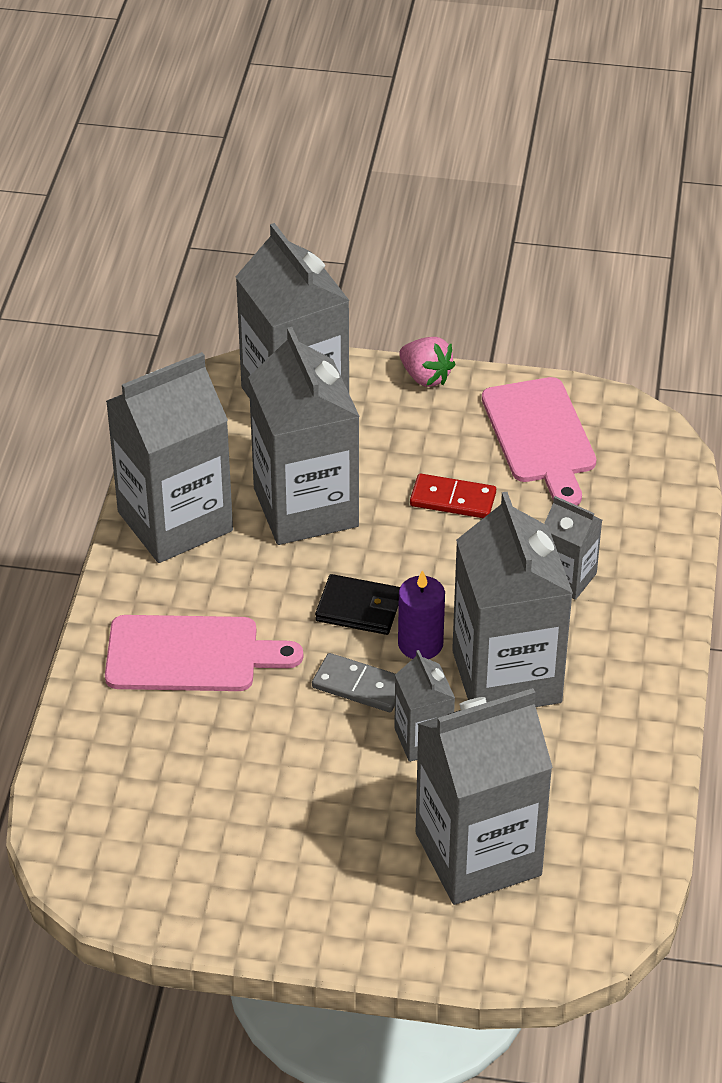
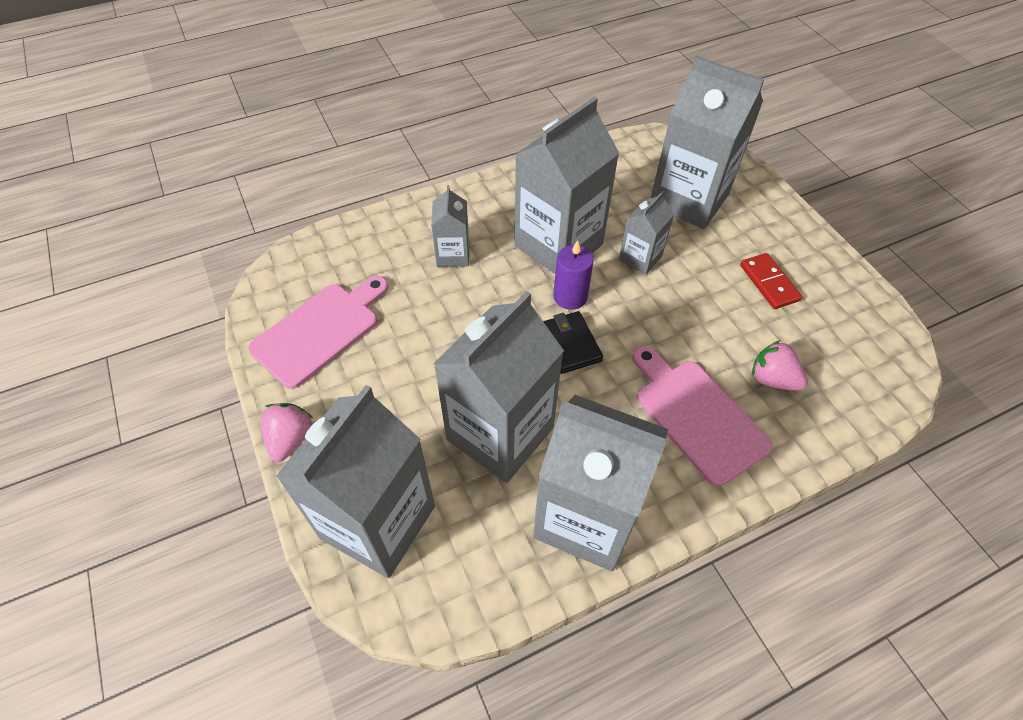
camera: 125 degrees left, 10 degrees up
grey domino [312,653,395,712] -> none
red domino [410,473,496,518] -> red domino moved to [740,253,802,309]
none -> pink strawberry [752,340,808,391]

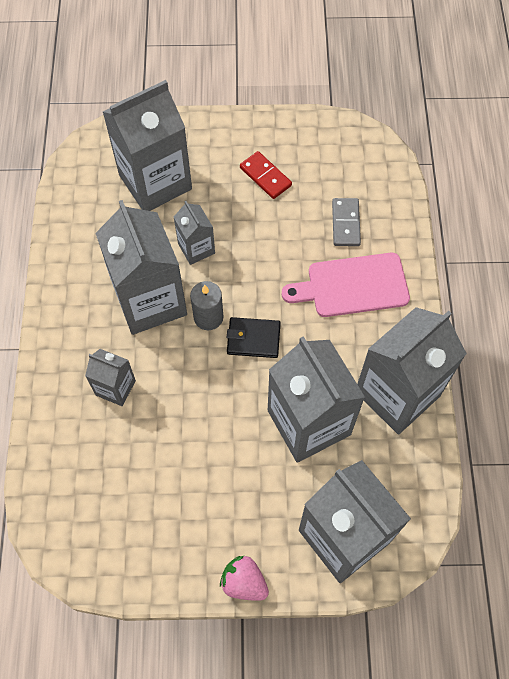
camera: 65 degrees left, 10 degrees up
pink cutting board [248,276,389,389] -> none
purple candle [553,240,594,310] -> grey candle [190,281,223,330]
red domino [740,253,802,309] -> red domino turned 45 degrees clockwise [240,151,292,199]
pink strawberry [752,340,808,391] -> grey domino [332,198,361,246]

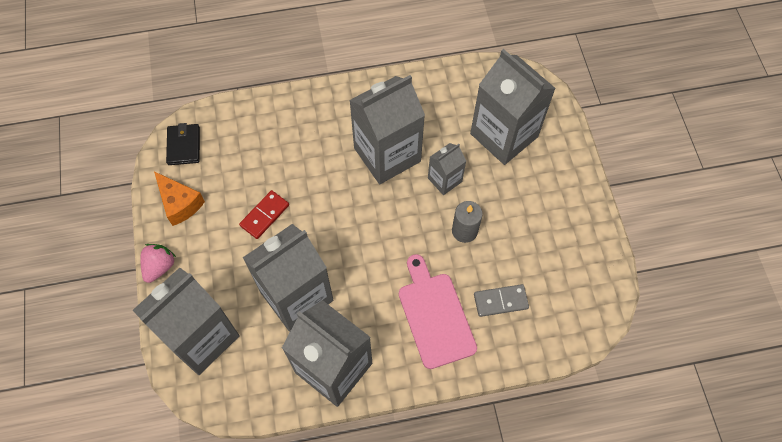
camera: 80 degrees right, 0 degrees up
grey carton [85,349,136,406] -> none
grey candle [190,281,223,330] -> grey candle moved to [452,201,483,243]
black wallet [226,317,281,358] -> black wallet moved to [166,123,200,165]
red domino [240,151,292,199] -> red domino moved to [239,190,289,239]
none -> orange cheese [154,171,205,226]

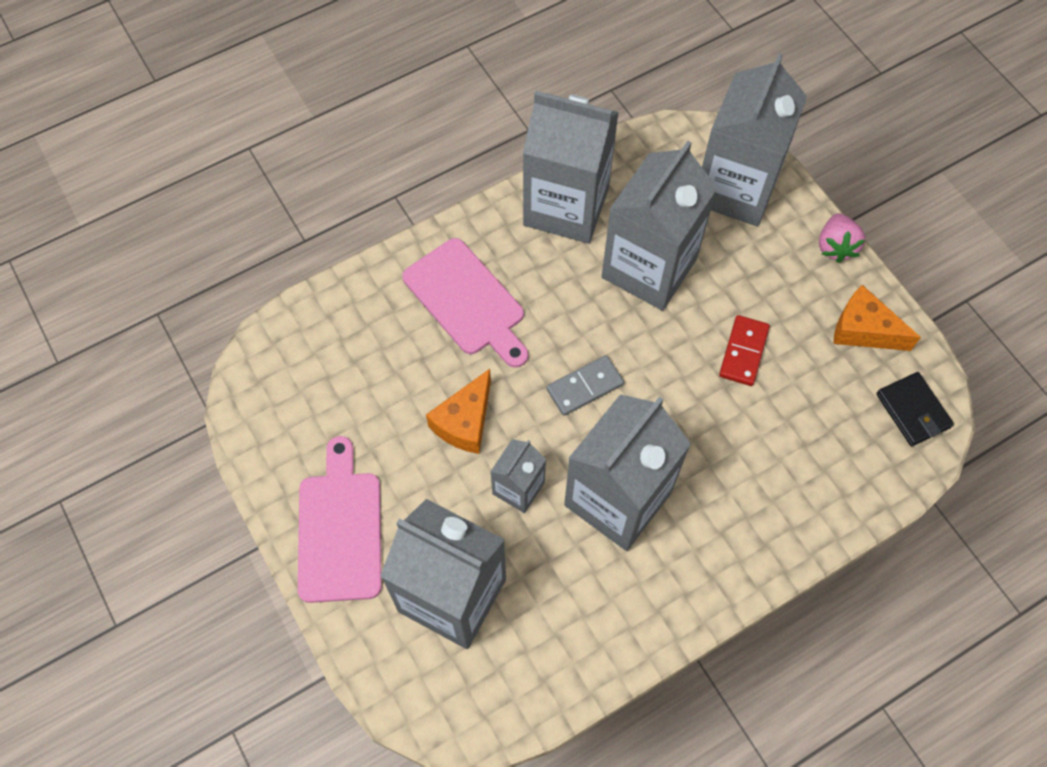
camera: 160 degrees right, 0 degrees up
grey candle [452,201,483,243] -> orange cheese [426,369,491,454]
grey domino [474,284,529,317] -> grey domino moved to [546,355,624,416]
none -> pink cutting board [298,436,382,603]

